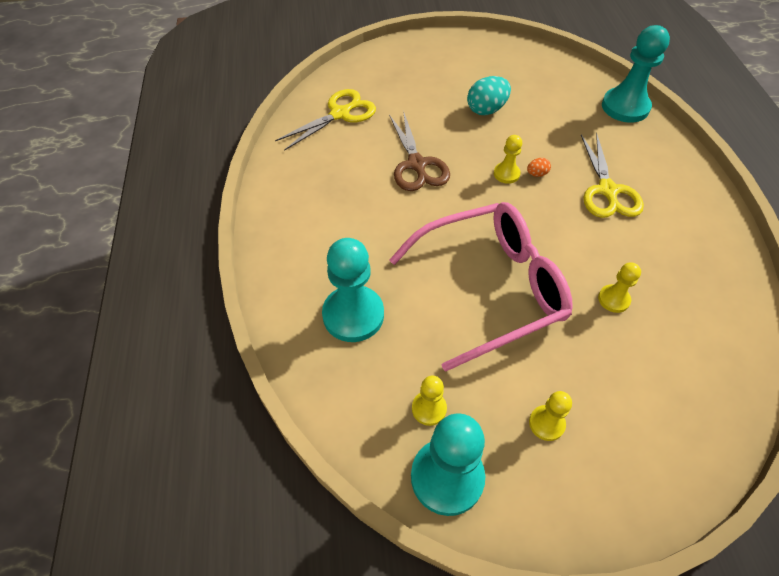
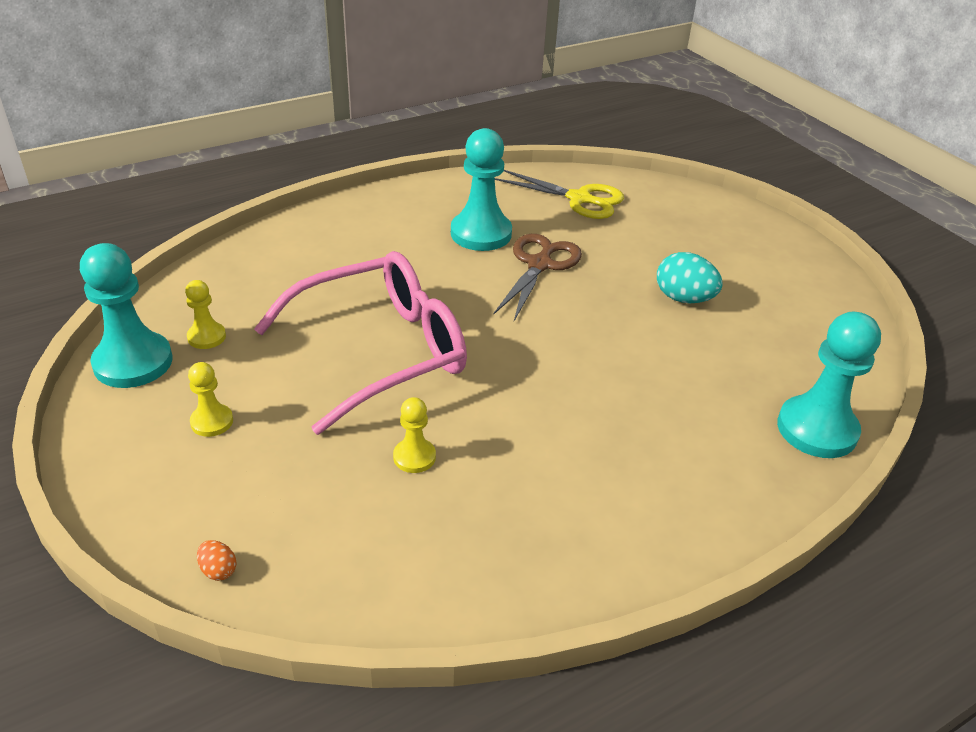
camera: 65 degrees right, 15 degrees down
turquoise pawn [322,238,384,342] -> turquoise pawn moved to [451,128,512,251]
brown scissors [389,111,450,191] -> brown scissors turned 150 degrees clockwise [493,234,582,321]
pink glasses [389,202,573,372] -> pink glasses turned 75 degrees counterclockwise [254,251,467,435]
yellow pawn [494,135,522,184] -> none
orange egg [527,158,551,177] -> orange egg moved to [197,540,237,581]
yellow scissors [581,133,644,218] -> none

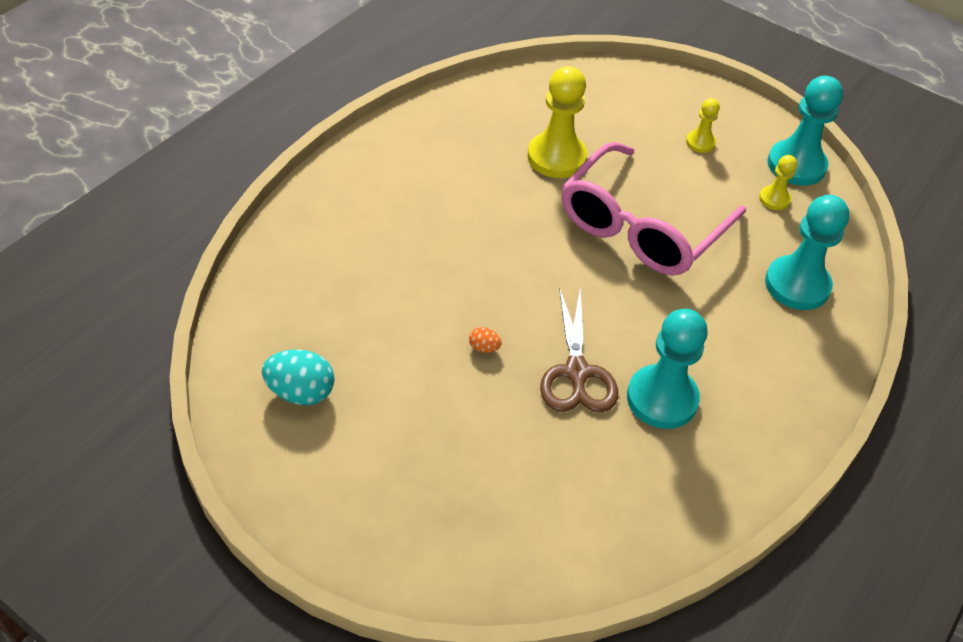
camera: 155 degrees right, 10 degrees up
orange egg [197,540,237,581] -> orange egg moved to [469,327,502,353]
yellow pawn [393,397,436,473] -> yellow pawn [528,66,587,178], size x1.95
yellow scissors [495,170,624,219] -> none
turquoise egg [657,252,723,303] -> turquoise egg moved to [262,349,335,405]
turquoise pawn [777,312,881,458] -> turquoise pawn moved to [765,195,850,310]

